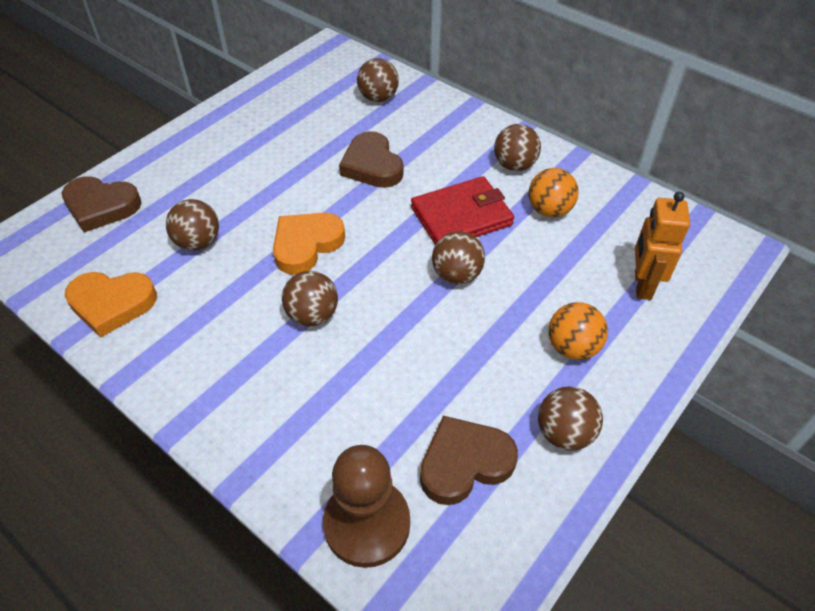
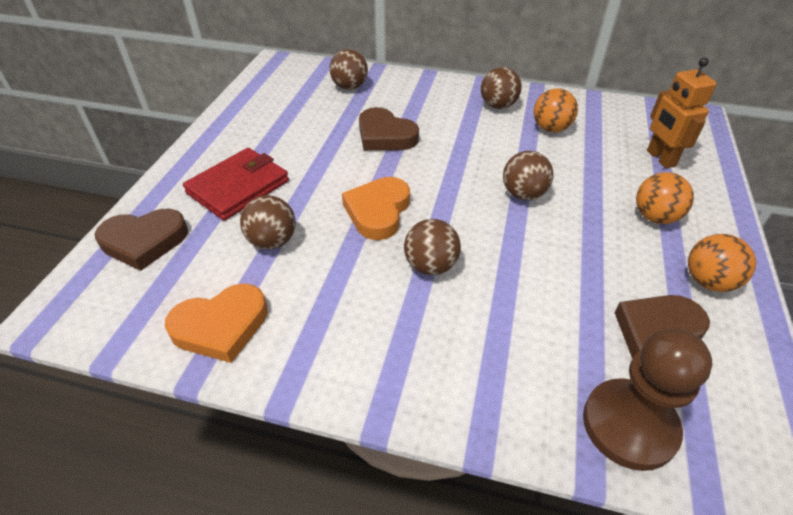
camera: 25 degrees left, 5 degrees down
red wallet [411,176,514,245] -> red wallet moved to [183,148,289,221]
brown ball [538,386,603,451] -> orange ball [688,234,756,292]

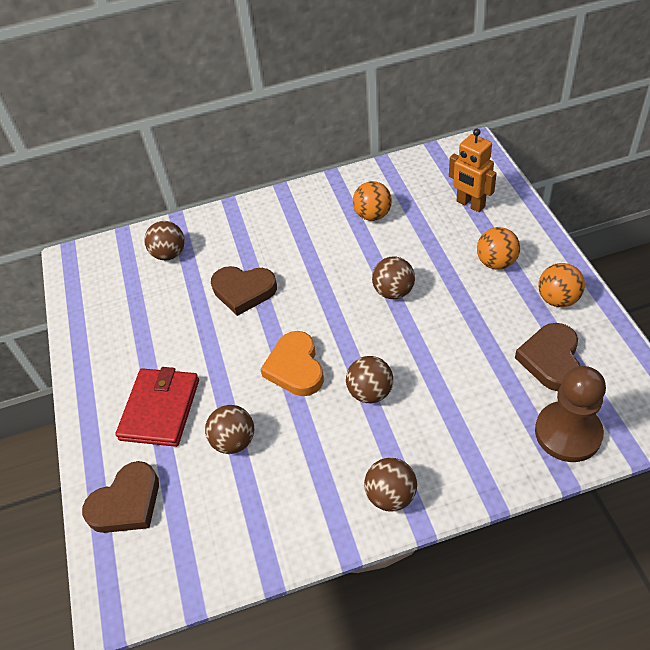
camera: 25 degrees left, 5 degrees up
orange heart [165,283,268,363] -> none
brown ball [481,67,522,109] -> brown ball moved to [364,458,417,511]

